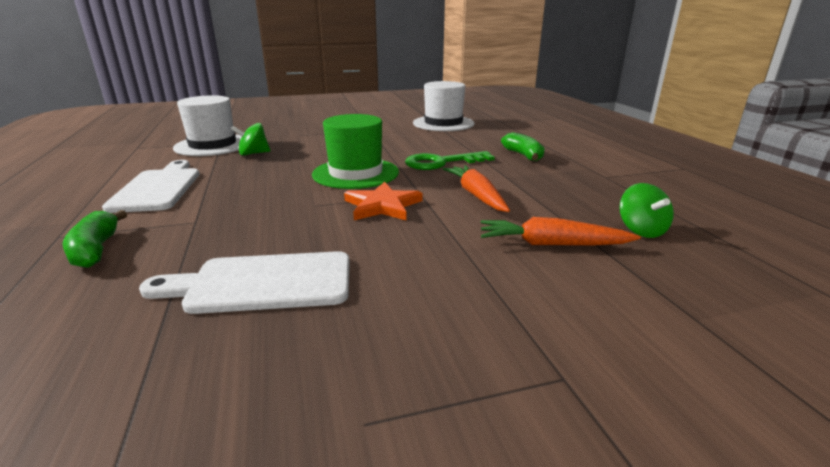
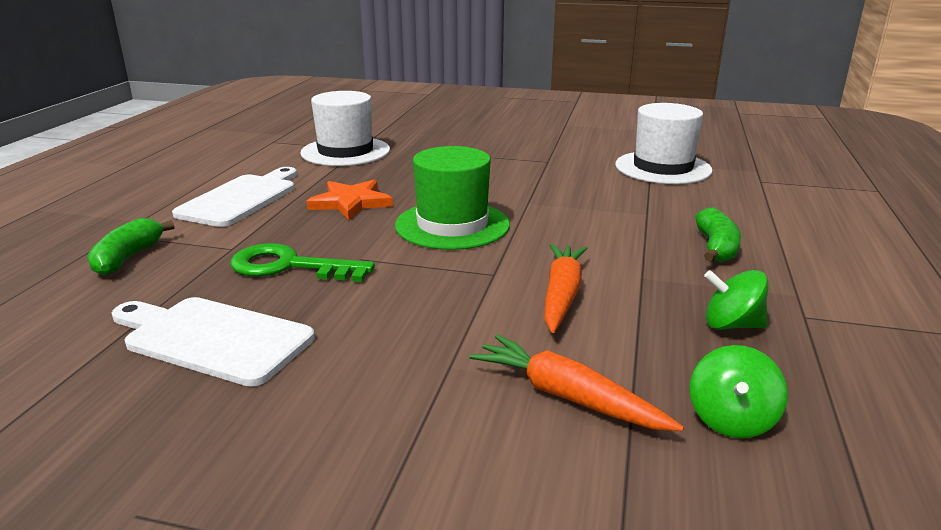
camera: 30 degrees right, 0 degrees up
green spinning top [231,123,270,156] -> green spinning top moved to [704,270,768,330]
orange star [344,182,423,221] -> orange star moved to [306,180,393,220]
green key [405,151,495,170] -> green key moved to [230,243,375,282]

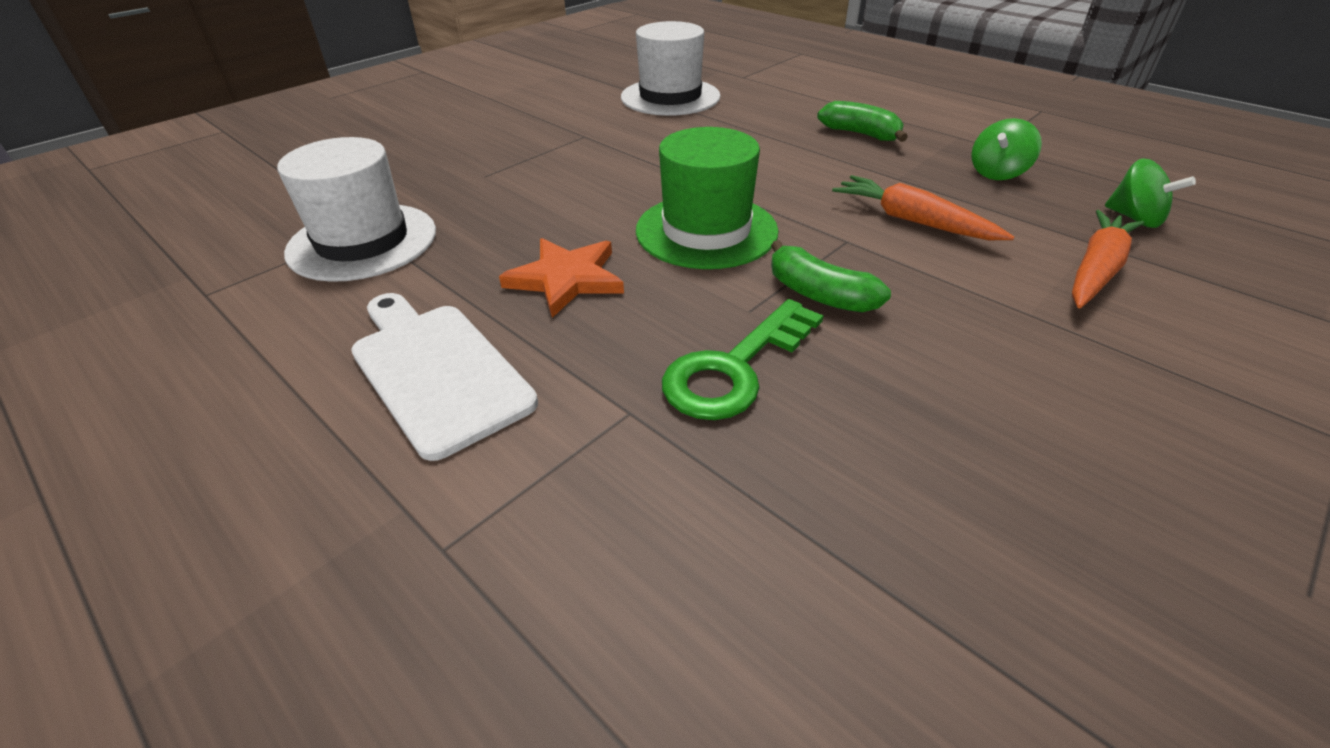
camera: 60 degrees left, 15 degrees up
green banana [87,218,174,276] -> green banana moved to [771,240,891,312]
white cutting board [112,297,315,387] -> none
orange carrot [469,335,684,431] -> orange carrot turned 150 degrees clockwise [1072,210,1144,308]

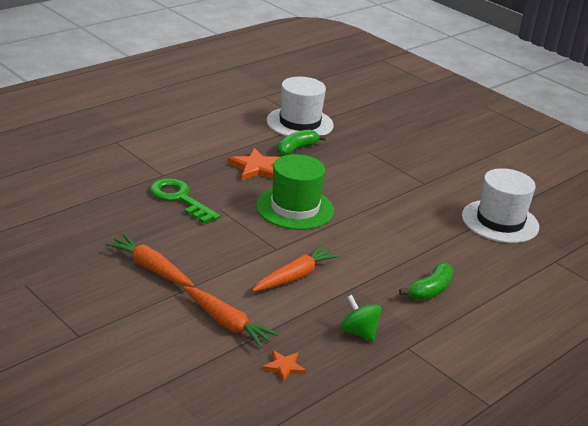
camera: 90 degrees right, 10 degrees down
white cutting board [351,293,538,461] -> none
green banana [771,240,891,312] -> green banana moved to [277,130,326,156]
green spinning top [1105,158,1196,228] -> orange star [262,350,306,382]
none -> orange carrot [105,234,194,287]

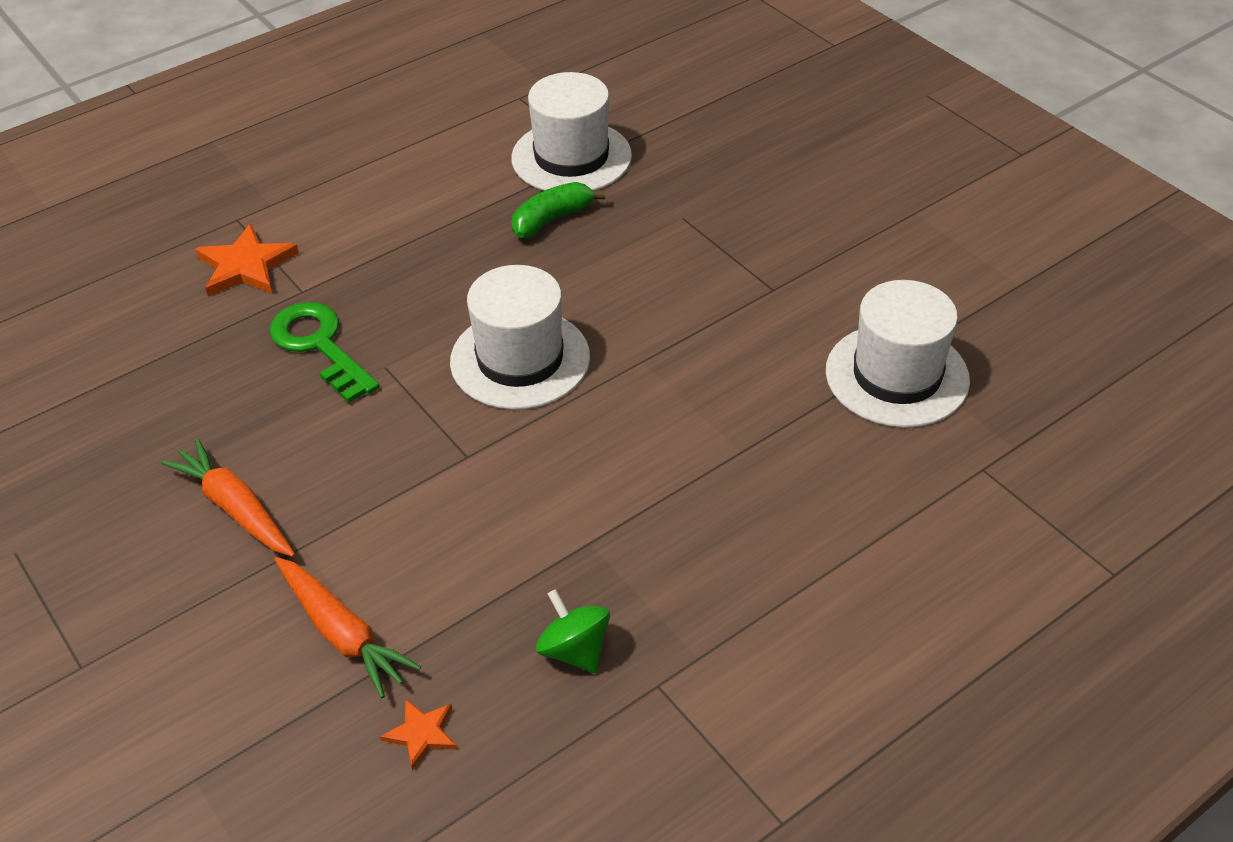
camera: 10 degrees right, 15 degrees up
orange star [227,148,280,180] -> orange star moved to [195,223,299,296]
orange carrot [252,245,340,292] -> none
green hat [256,154,334,230] -> white hat [450,265,590,410]
green banana [399,262,453,300] -> none

